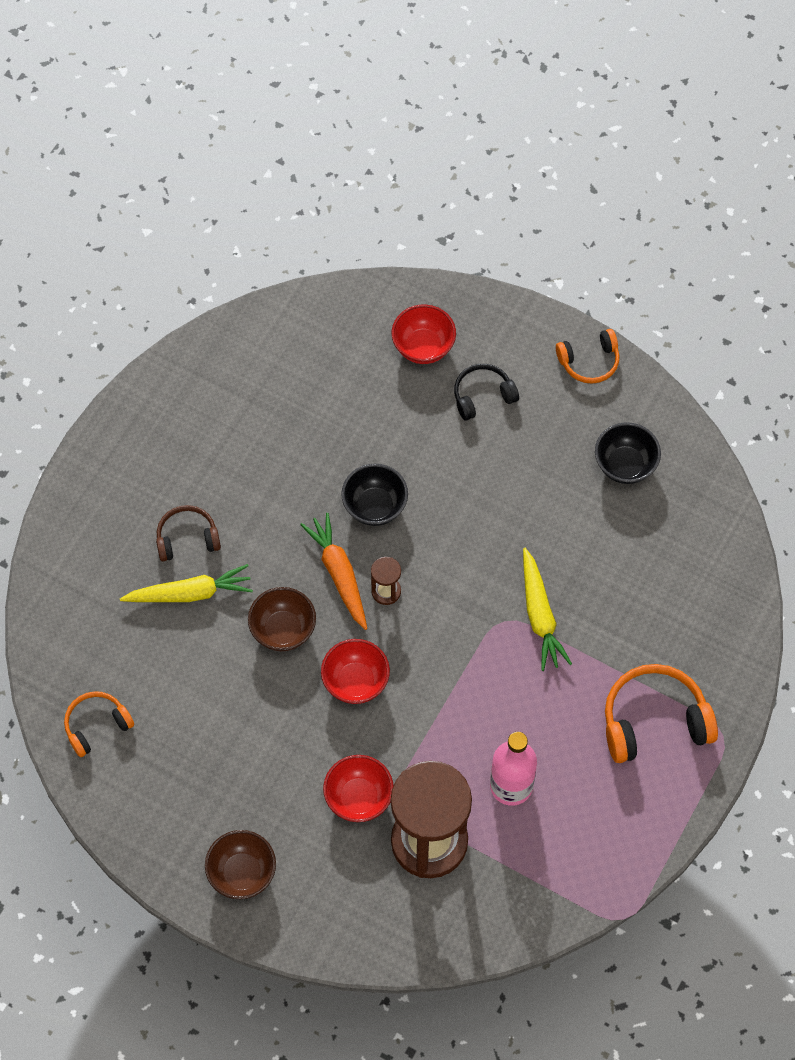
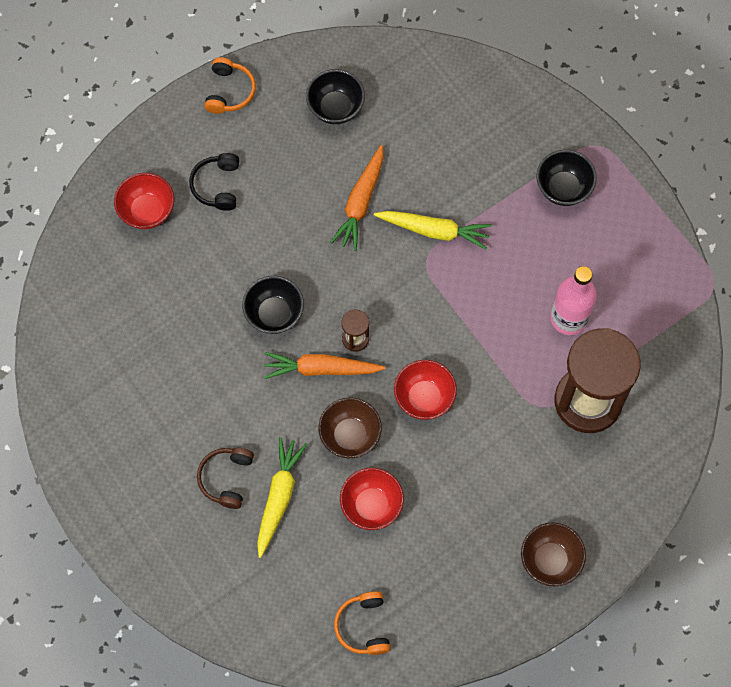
camera: 65 degrees left, 5 degrees up
red bowl [323,755,393,822] -> red bowl moved to [340,468,404,530]
orange headphones [605,664,718,763] -> black bowl [536,150,597,206]
none -> orange carrot [330,145,383,251]

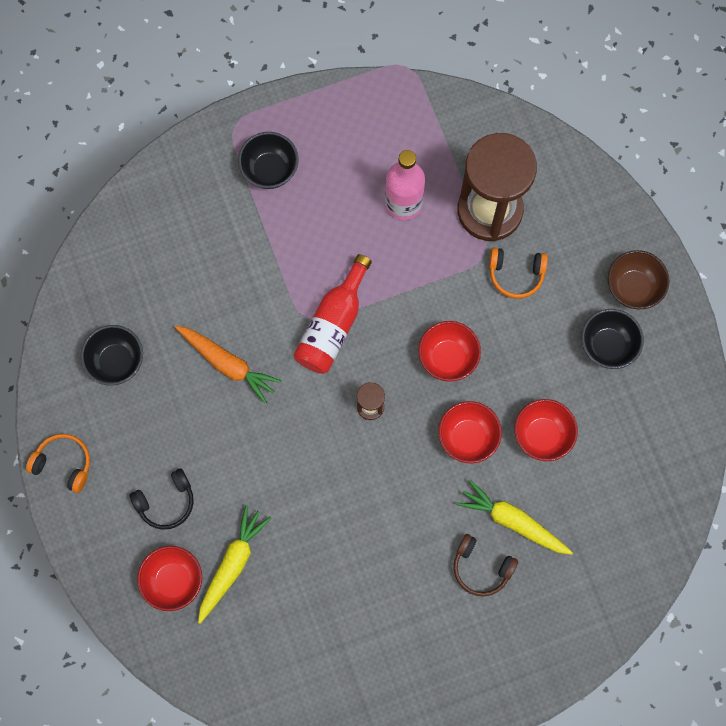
camera: 75 degrees left, 5 degrees up
black headphones [189,153,239,211] -> black headphones turned 45 degrees counterclockwise [130,468,194,530]
black bowl [242,276,304,334] -> black bowl moved to [581,309,644,369]
orange carrot [264,352,386,379] -> none
brown bowl [318,398,382,458] -> red bowl [438,401,502,463]
orange headphones [334,591,390,655] -> orange headphones moved to [489,248,548,299]
yellow carrot [374,211,492,249] -> yellow carrot moved to [198,505,271,624]
none -> red bottle [294,254,372,374]

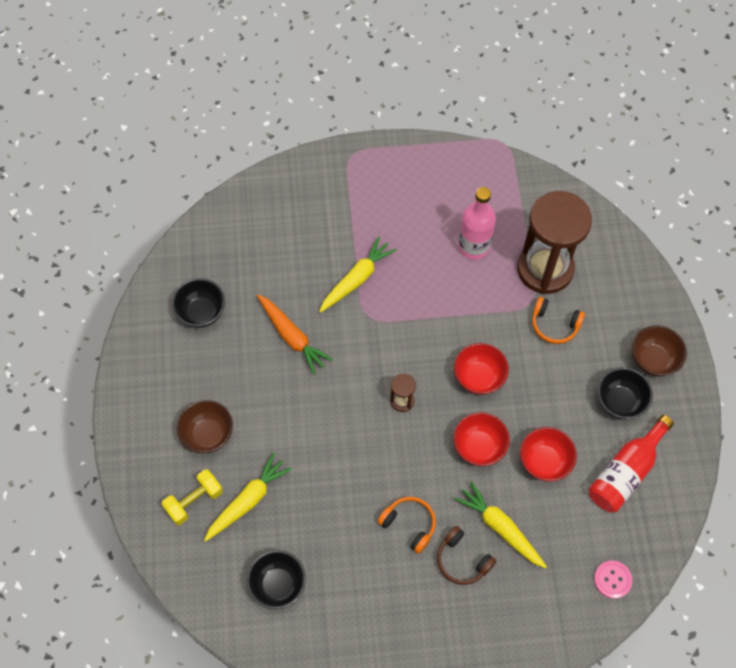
camera: 15 degrees right, 10 degrees down
orange headphones [26,434,90,493] -> orange headphones moved to [377,497,436,554]
black headphones [130,468,194,530] -> brown bowl [177,400,233,453]
red bowl [137,546,202,611] -> yellow dumbbell [162,469,223,525]
black bowl [238,132,299,189] -> black bowl moved to [247,550,306,610]
red bottle [294,254,372,374] -> red bottle moved to [588,415,674,512]
none -> yellow carrot [319,236,396,313]
none -> pink button [594,560,632,599]

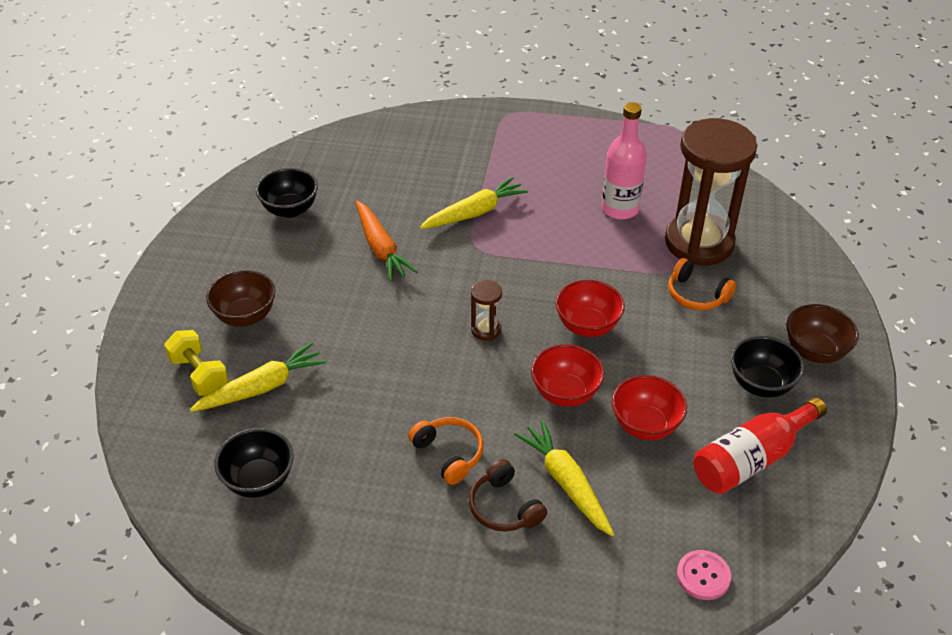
camera: 15 degrees right, 20 degrees down
yellow dumbbell [162,469,223,525] -> yellow dumbbell turned 75 degrees clockwise [164,330,229,396]

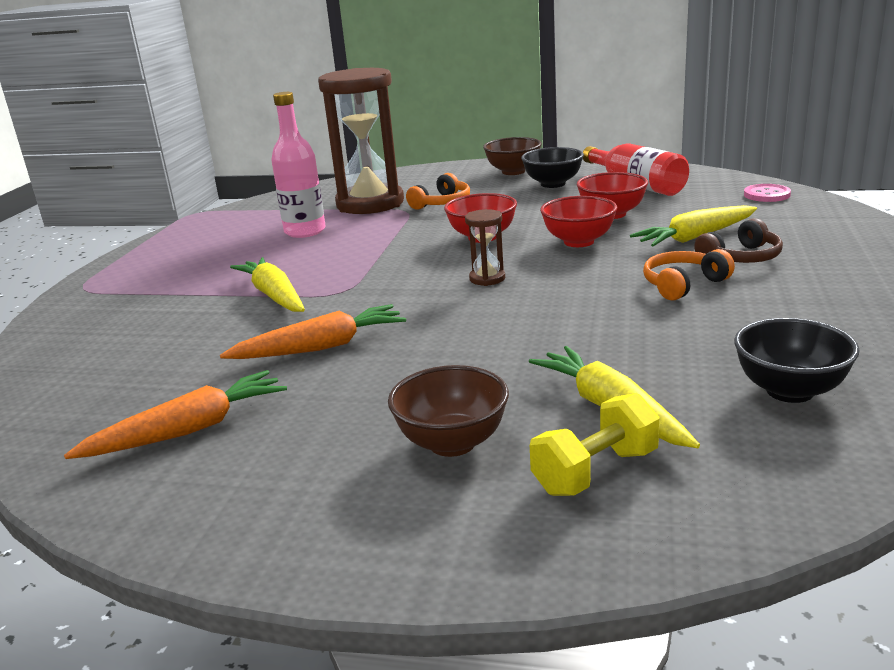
camera: 85 degrees left, 20 degrees down
black bowl [256,168,318,218] -> orange carrot [64,370,287,459]

